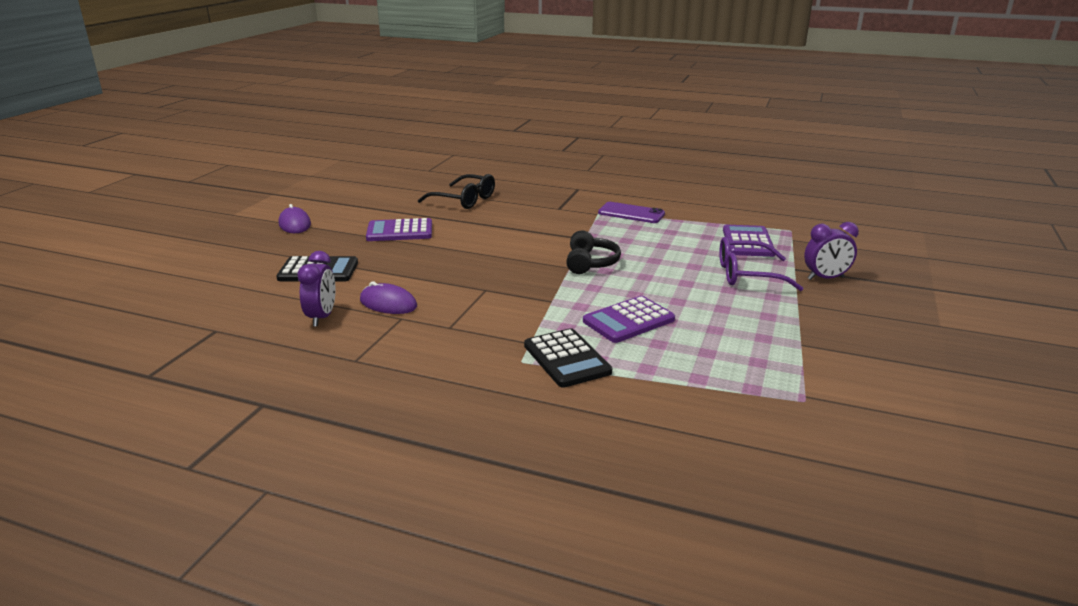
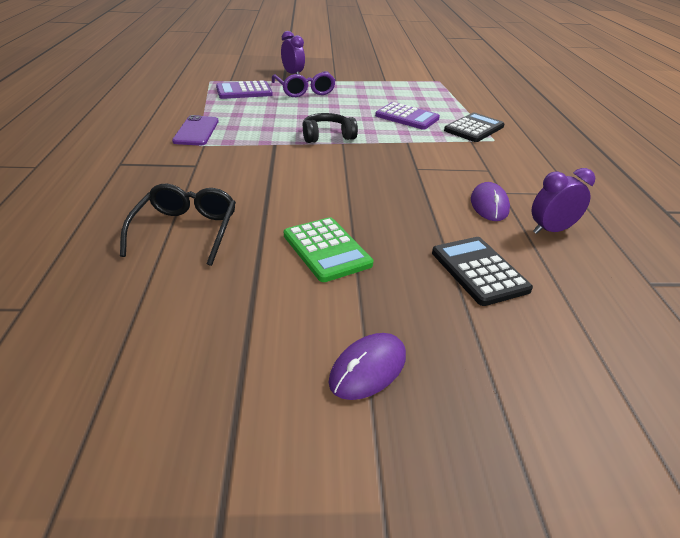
camera: 115 degrees left, 10 degrees up
purple calculator [366,218,432,241] -> green calculator [284,217,373,282]

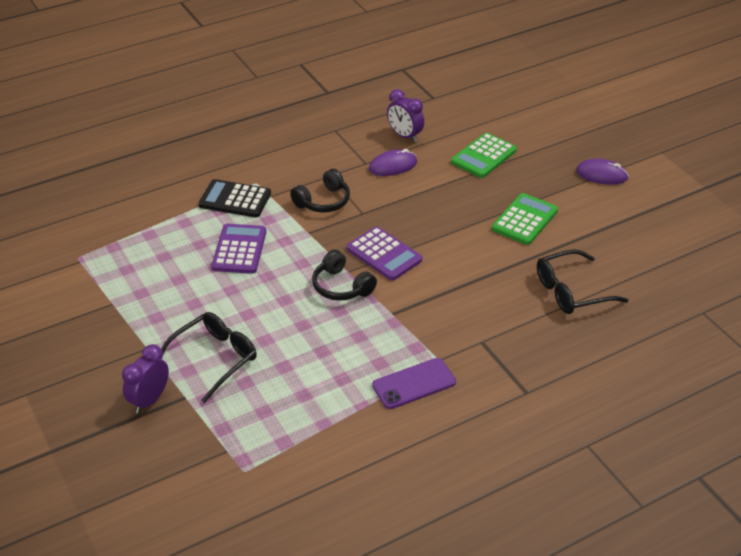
camera: 115 degrees left, 5 degrees up
purple calculator [216,80,273,99] -> purple calculator moved to [347,226,422,281]
purple glasses [272,71,336,97] -> black glasses [161,312,257,403]
black calculator [432,237,533,306] -> green calculator [451,133,517,178]
none -> black headphones [290,169,350,213]

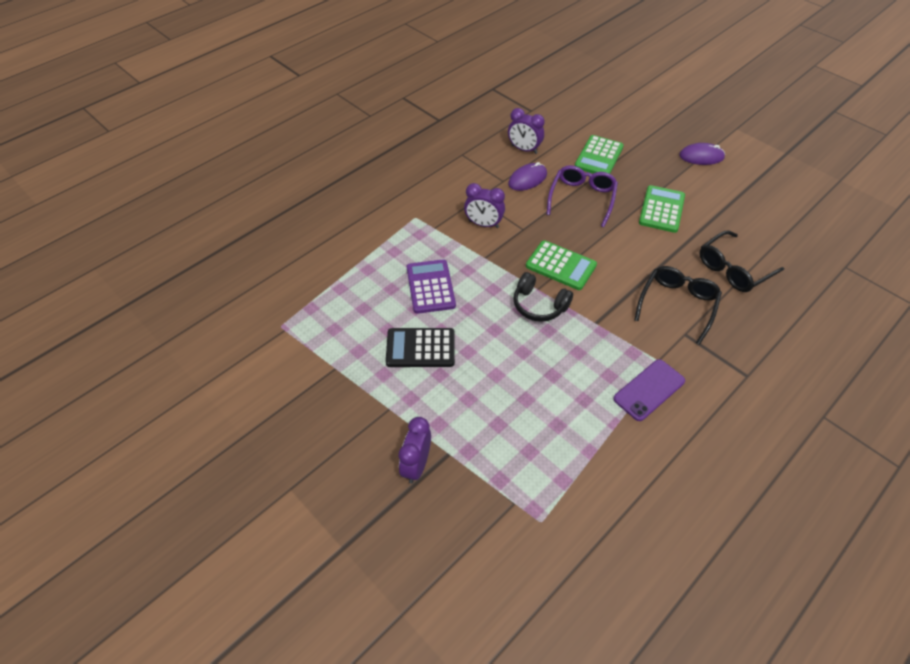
camera: 15 degrees left, 10 degrees up
black glasses [161,312,257,403] -> black glasses moved to [634,266,722,345]
black calculator [198,179,271,217] -> black calculator moved to [386,328,455,367]
black headphones [290,169,350,213] -> purple clock [464,183,505,228]
purple calculator [347,226,422,281] -> green calculator [526,240,597,290]
none -> purple glasses [547,165,618,227]

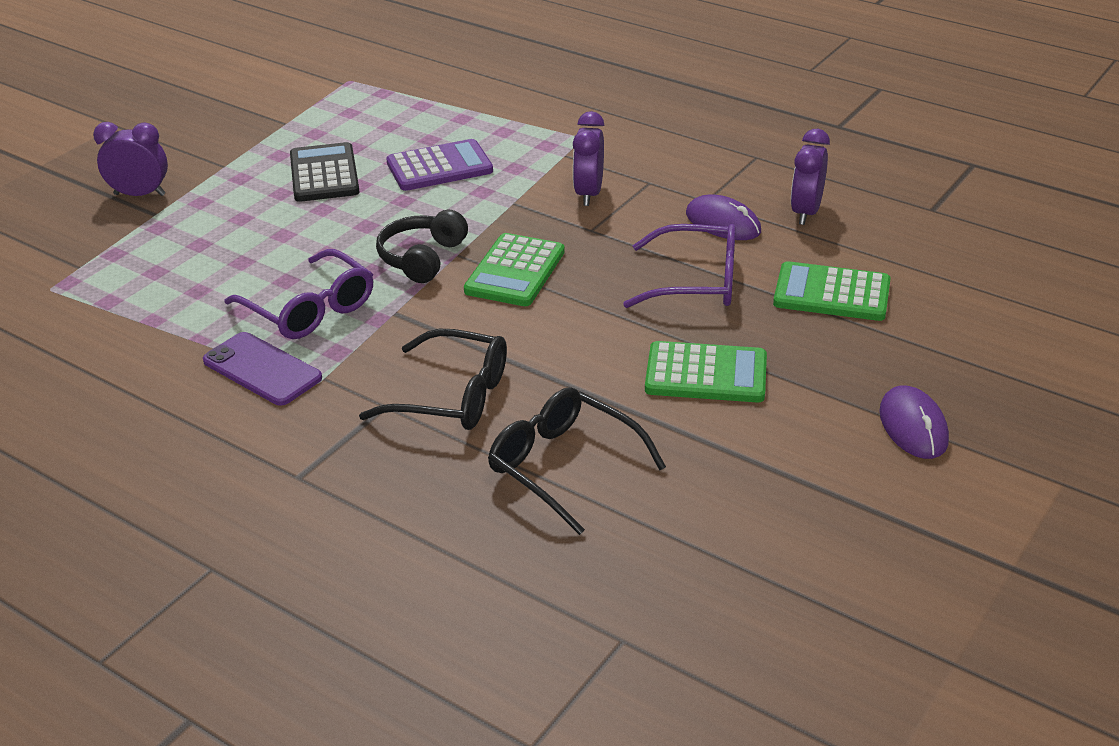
camera: 80 degrees right, 15 degrees down
none -> purple glasses [224,249,373,339]

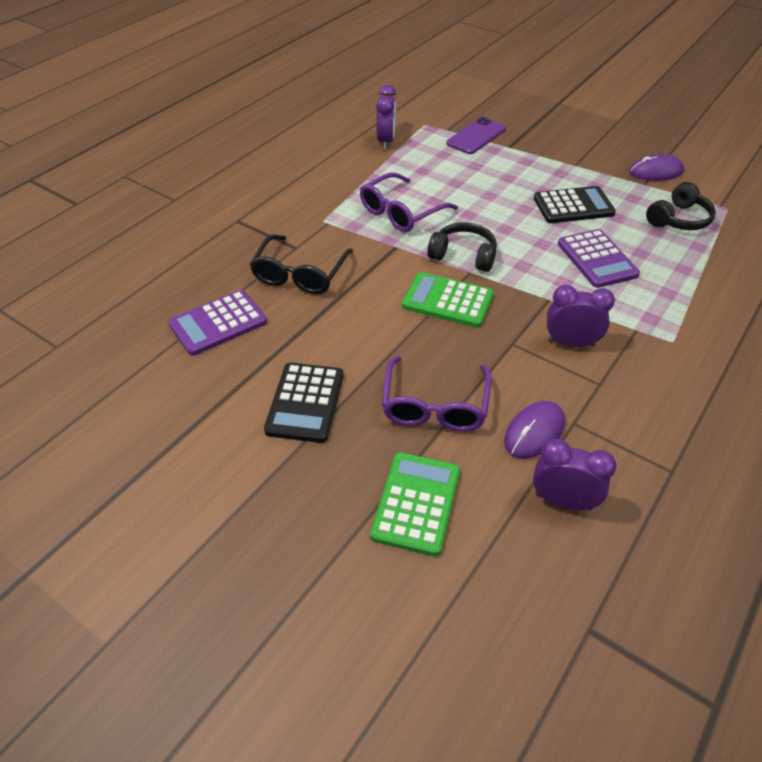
camera: 90 degrees right, 10 degrees up
purple clock [93,122,168,196] -> purple clock moved to [376,85,396,149]
purple phone [203,332,322,406] -> purple phone moved to [446,117,506,154]
black glasses [488,387,666,535] -> purple calculator [168,290,267,356]
green calculator [645,341,767,402] -> black calculator [264,363,344,443]
purple mouse [879,386,949,459] -> purple mouse moved to [629,154,684,181]
none -> black headphones [646,182,716,230]

